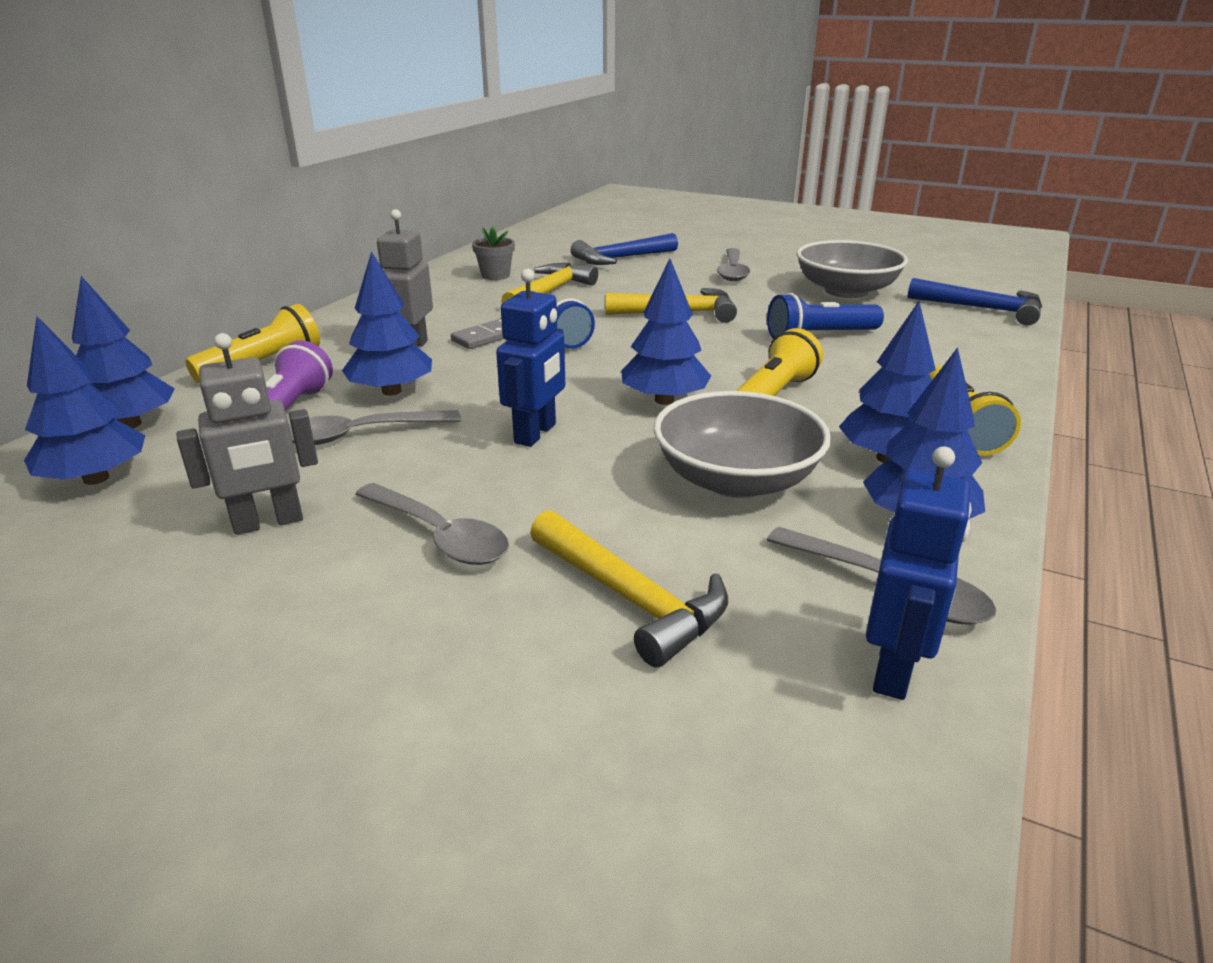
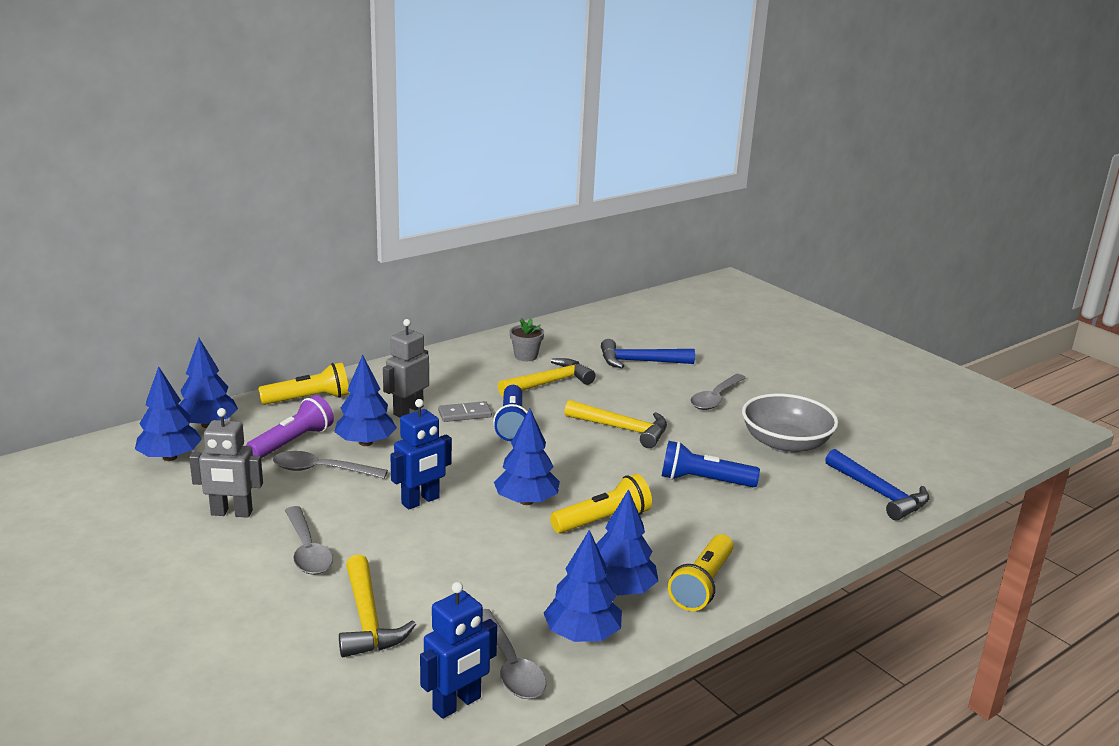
camera: 25 degrees right, 5 degrees down
grey bowl [653,391,831,498] -> none

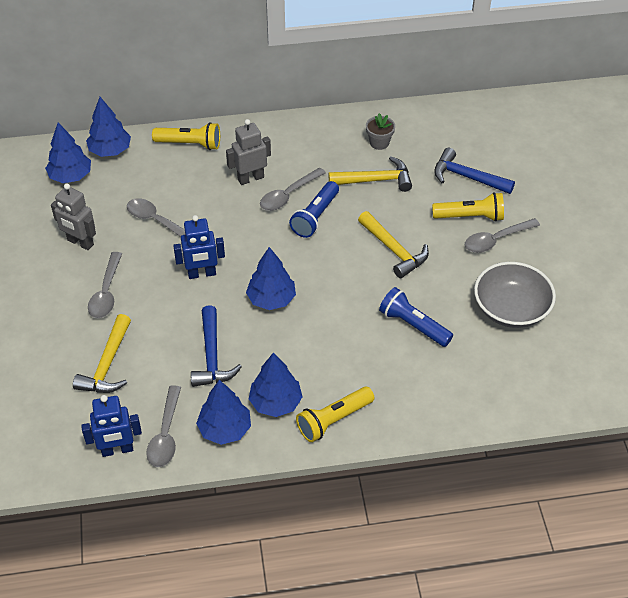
camera: 30 degrees right, 25 degrees up
purple flashlight [246,395,334,458] -> none
blue tree [334,355,397,446] -> none
grey domino [438,401,492,422] -> grey spoon [260,168,326,211]
yellow flashlight [550,474,652,533] -> yellow flashlight moved to [432,192,504,222]
blue hammer [825,449,929,521] -> blue hammer moved to [191,305,242,387]

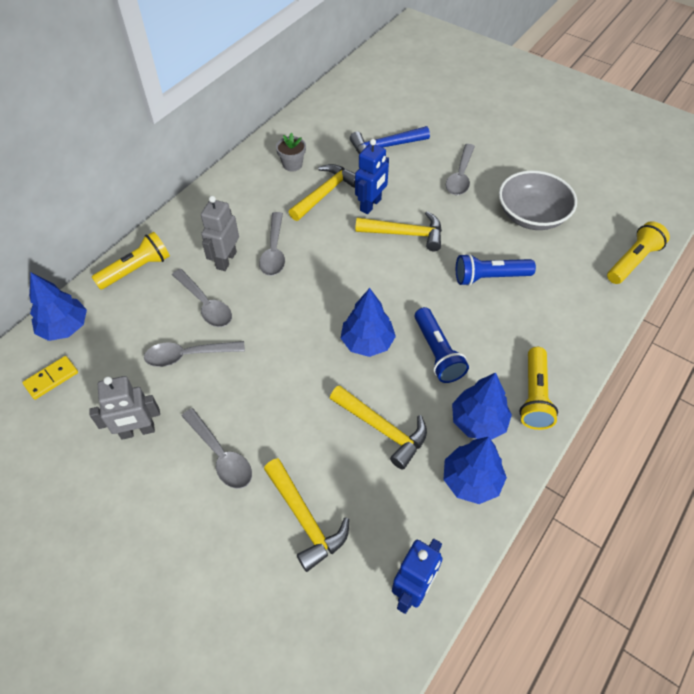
camera: 45 degrees left, 5 degrees up
blue tree [45,123,91,183] -> yellow domino [22,356,78,400]
grey spoon [146,385,181,467] -> grey spoon moved to [172,269,232,327]
blue robot [173,215,225,279] -> blue robot moved to [355,139,389,214]
blue hammer [191,305,242,387] -> yellow hammer [330,385,427,470]
blue flashlight [289,181,339,238] -> blue flashlight moved to [415,307,469,383]
yellow flashlight [432,192,504,222] -> yellow flashlight moved to [607,221,670,284]

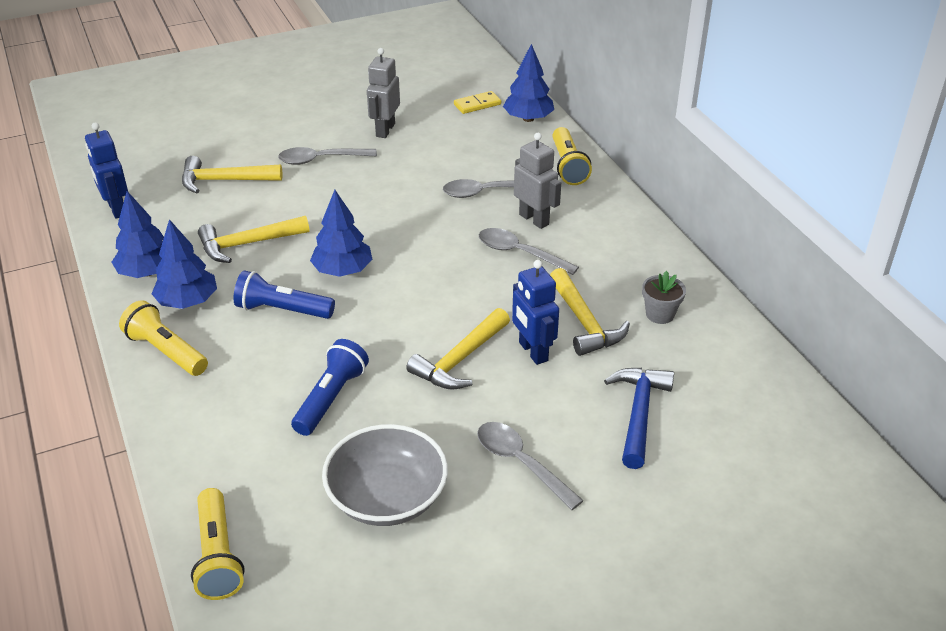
camera: 120 degrees right, 15 degrees down
yellow domino [22,356,78,400] -> yellow domino turned 75 degrees clockwise [454,91,501,114]
grey spoon [144,341,245,367] -> none

